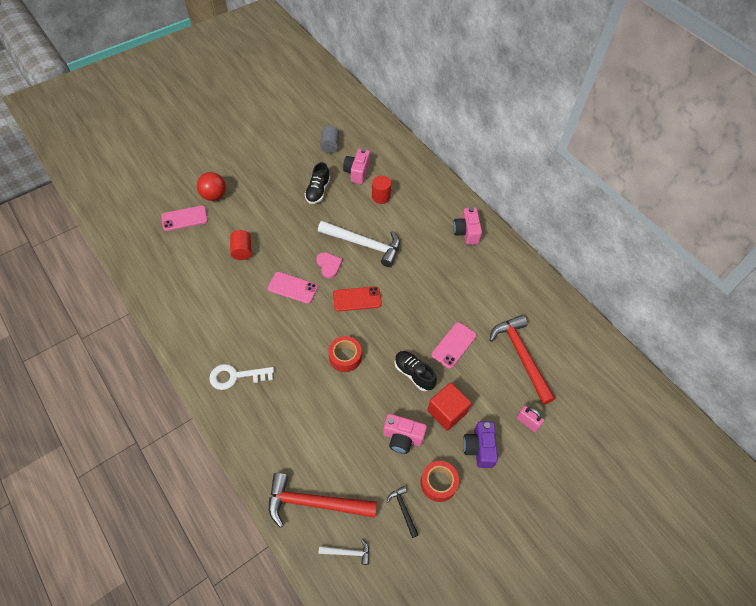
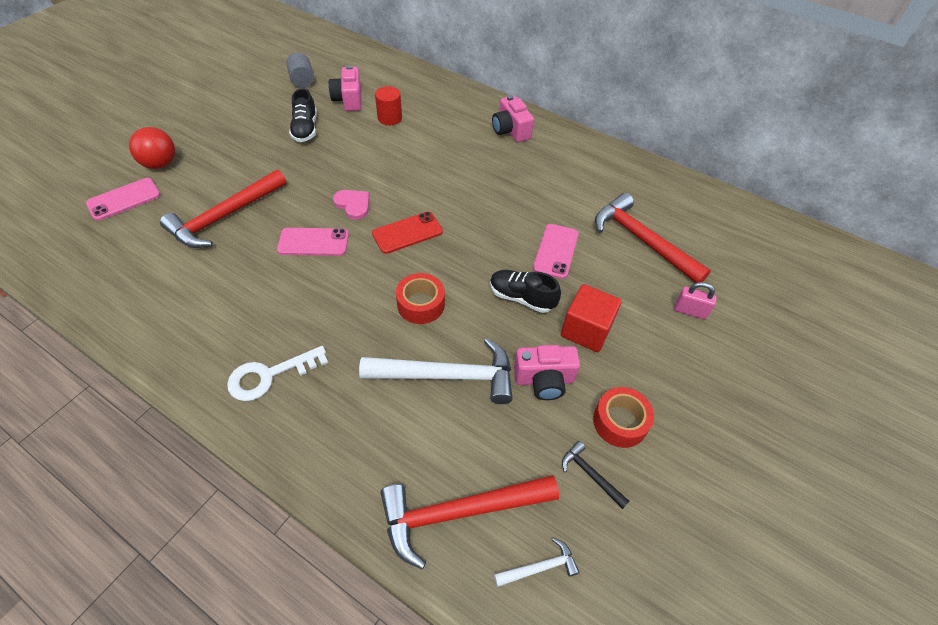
camera: 20 degrees left, 5 degrees down
red cylinder [230,230,251,260] -> red hammer [160,169,287,248]
white hammer [318,221,400,267] -> white hammer moved to [359,338,513,404]
purple camera [463,421,498,468] -> none

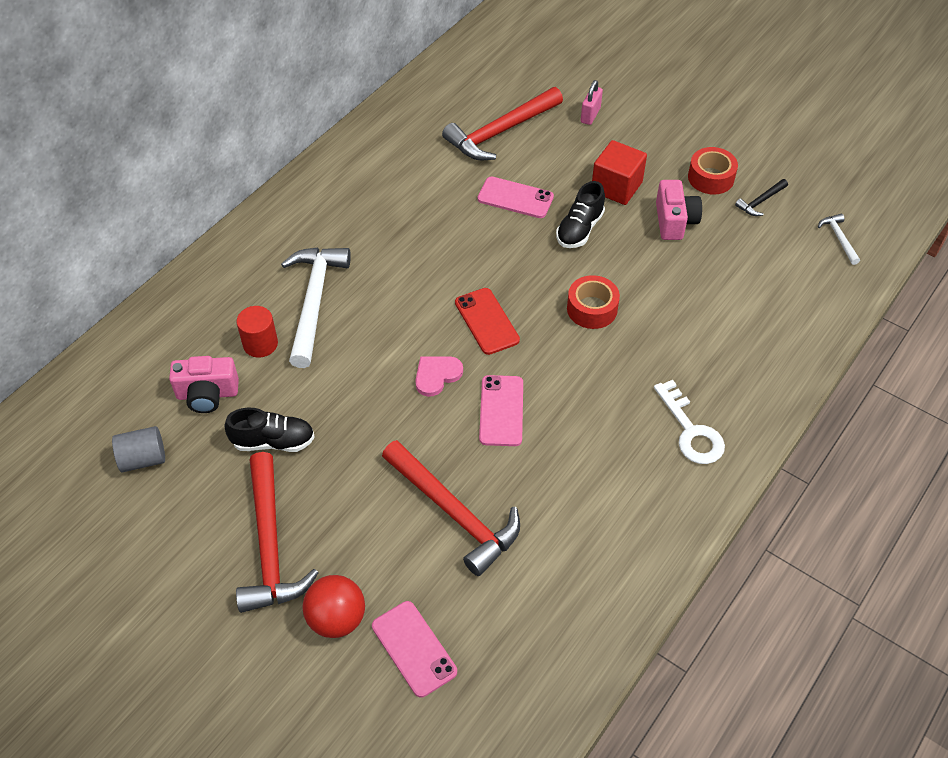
camera: 85 degrees left, 0 degrees up
white hammer [359,338,513,404] -> white hammer moved to [281,247,351,368]
red hammer [380,475,559,569] -> red hammer moved to [236,452,318,613]
pink camera [492,95,534,142] -> none

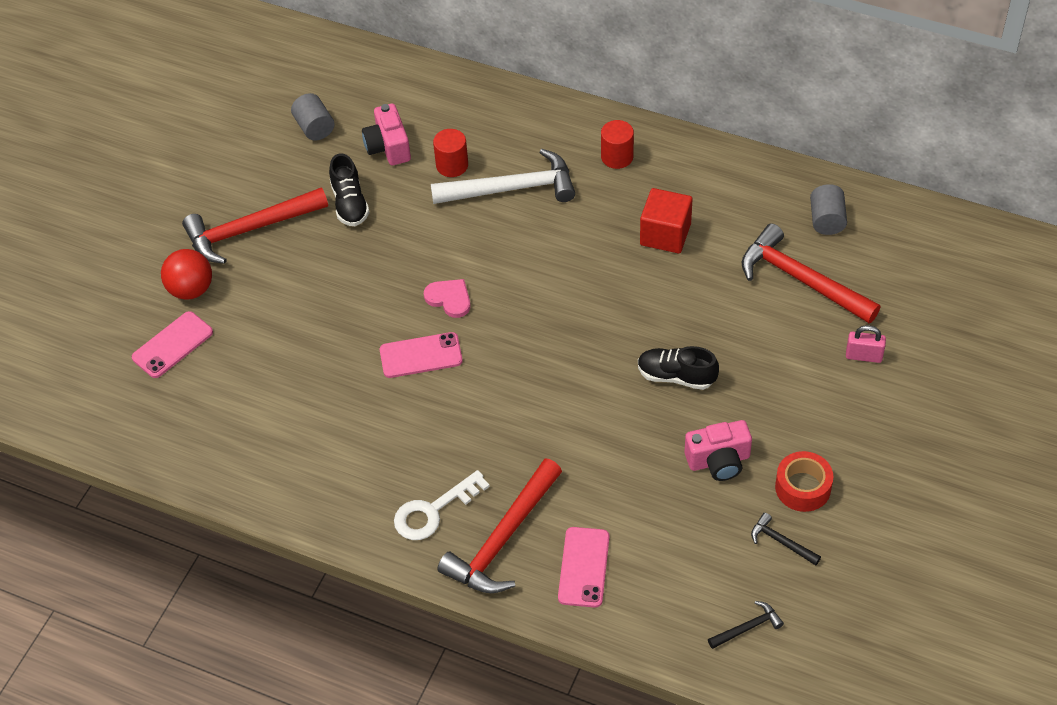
camera: 80 degrees right, 0 degrees up
red hammer [382,440,520,576] -> red hammer moved to [437,459,562,593]
red phone [455,288,520,355] -> none
pink phone [478,177,554,218] -> pink phone moved to [558,527,610,608]
red tape [567,275,620,329] -> none
red cube [592,140,647,205] -> red cube moved to [640,188,692,253]
white hammer [818,214,860,265] -> black hammer [708,601,784,649]
none -> red cylinder [601,120,634,169]
none -> grey cylinder [810,184,847,235]

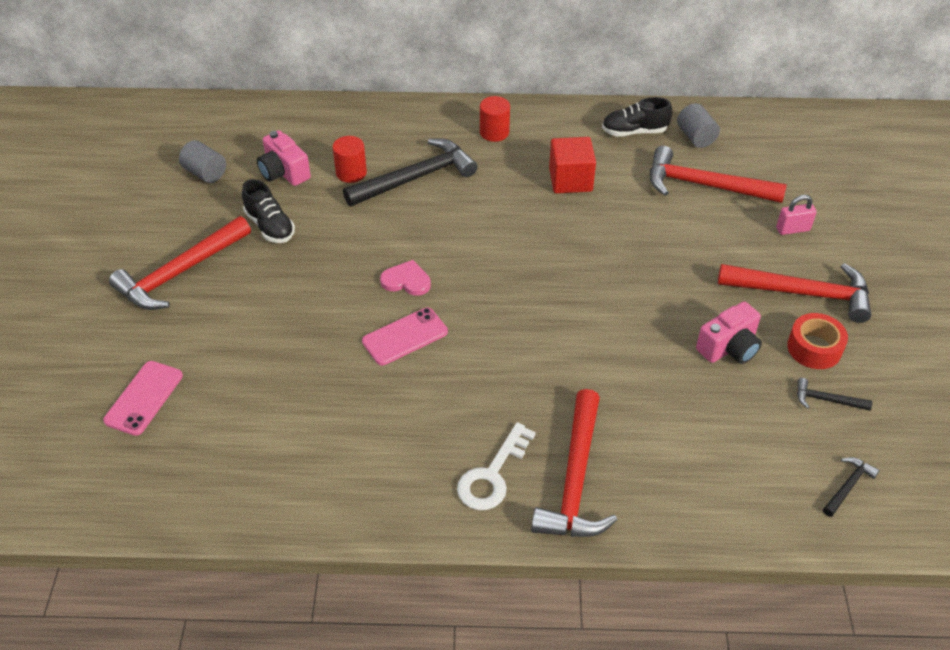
camera: 25 degrees left, 5 degrees down
red ball [161,249,212,300] -> none
white hammer [431,149,575,204] -> black hammer [343,138,478,206]
pink phone [558,527,610,608] -> none
black shoe [638,346,719,390] -> black shoe moved to [602,97,672,137]
none -> red hammer [718,263,871,323]

